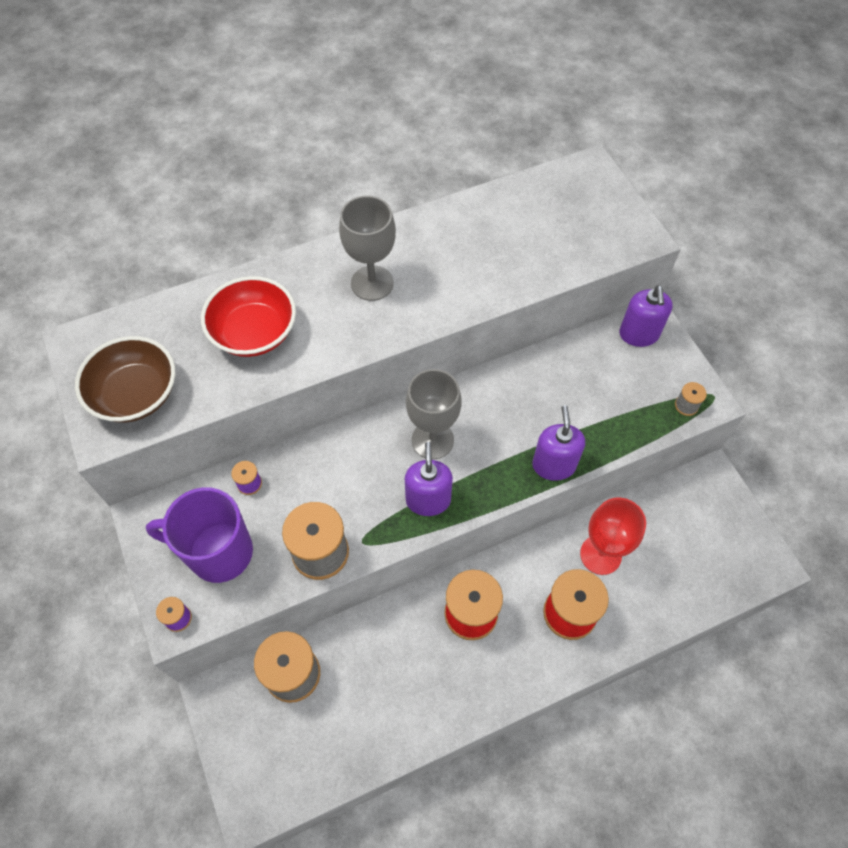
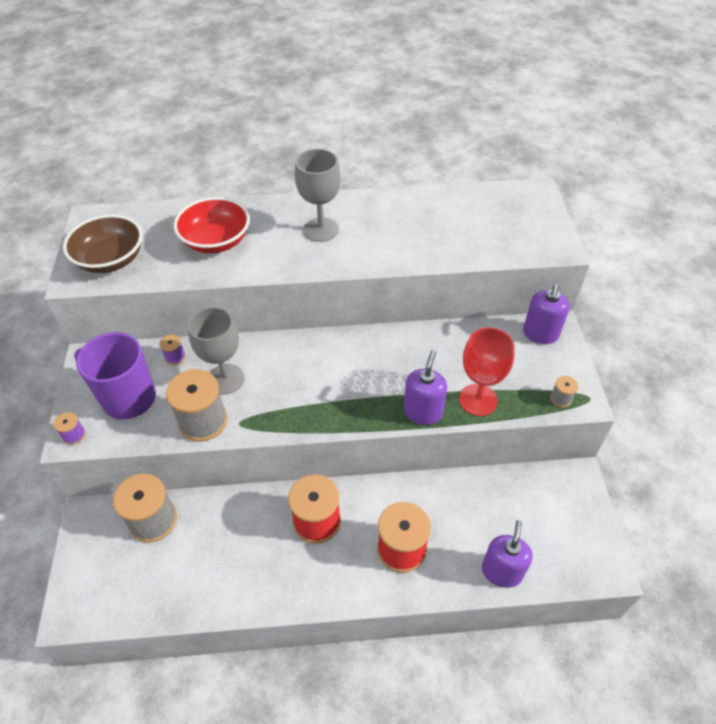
camera: 20 degrees right, 10 degrees down
purple soap dispenser [405,442,453,516] -> purple soap dispenser moved to [482,520,533,588]
grey goblet [406,369,462,459] -> grey goblet moved to [188,307,245,395]
red goblet [580,498,646,575] -> red goblet moved to [459,327,515,416]

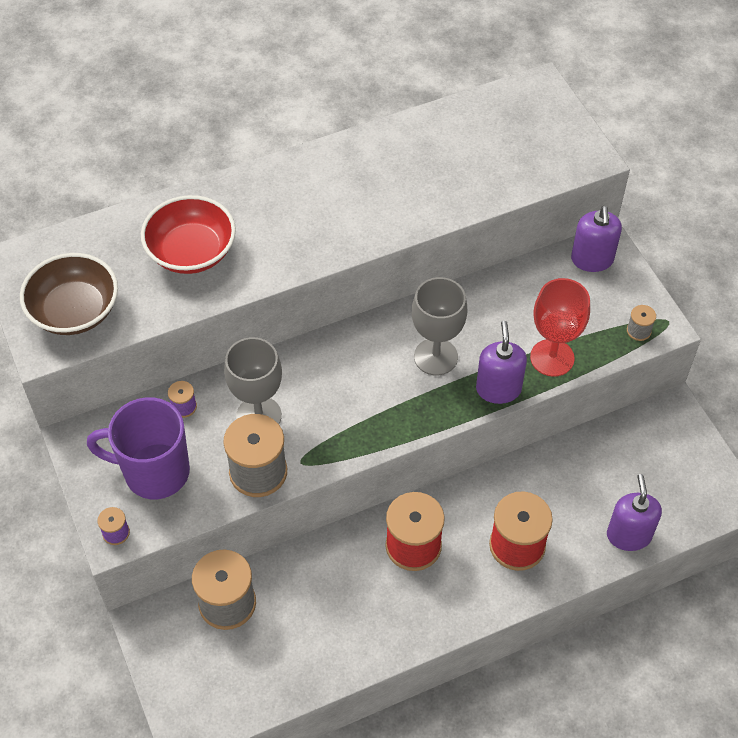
camera: 20 degrees left, 5 degrees up
grey goblet [295,149,341,242] -> grey goblet moved to [412,277,467,376]

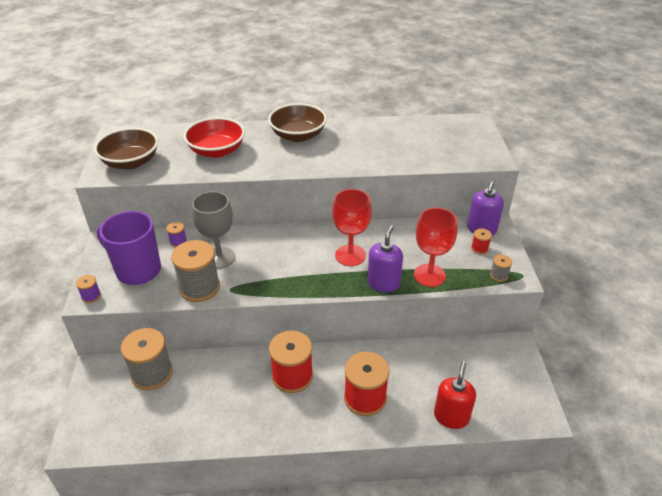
camera: 20 degrees right, 15 degrees down
grey goblet [412,277,467,376] -> red goblet [332,189,372,266]
purple soap dispenser [607,474,662,551] -> red soap dispenser [434,361,476,429]
none -> brown bowl [268,103,327,142]
none -> red spool [471,228,492,254]

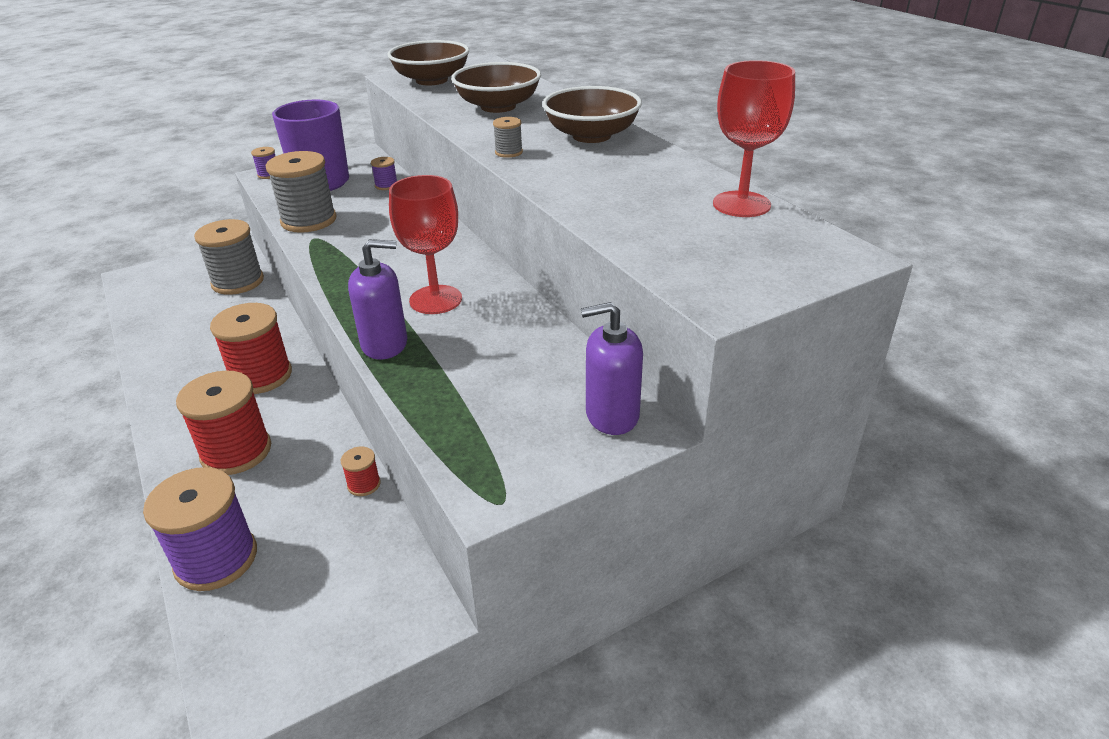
camera: 65 degrees right, 5 degrees down
red bowl [183,117,245,158] -> brown bowl [451,62,541,113]
grey goblet [192,191,235,269] -> none
red goblet [414,208,457,287] -> red goblet moved to [713,60,795,217]
red soap dispenser [434,361,476,429] -> purple spool [143,467,257,591]
red spool [471,228,492,254] -> red spool moved to [341,447,381,496]
grey spool [490,255,512,282] -> grey spool moved to [493,117,523,158]

